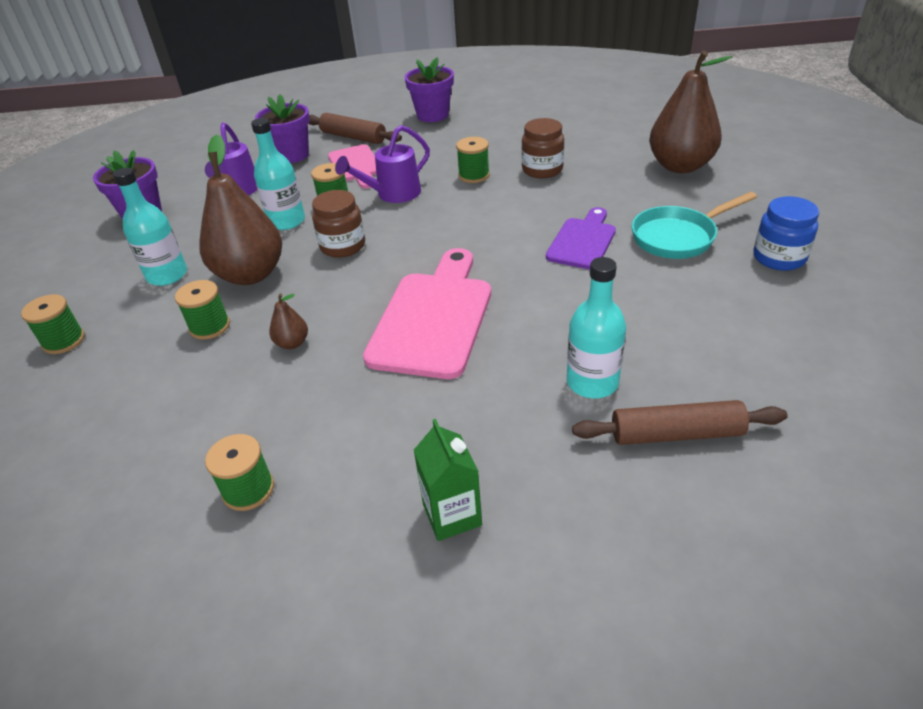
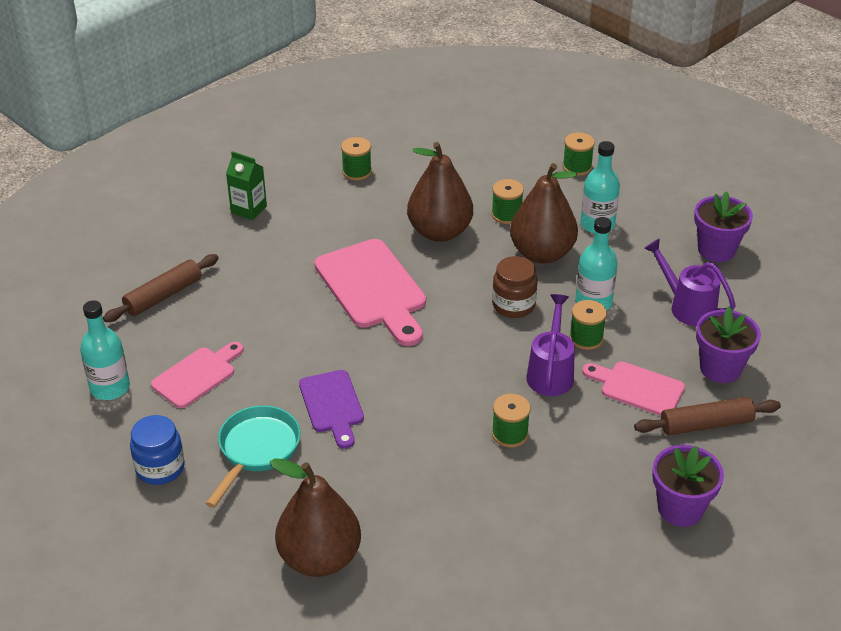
camera: 135 degrees right, 0 degrees up
brown pear [269,293,308,349] -> brown pear [407,142,473,242], size x2.36
brown jar [521,118,564,178] -> none
turquoise bottle [567,257,626,398] -> turquoise bottle moved to [80,300,130,400]
none -> pink cutting board [151,342,243,408]

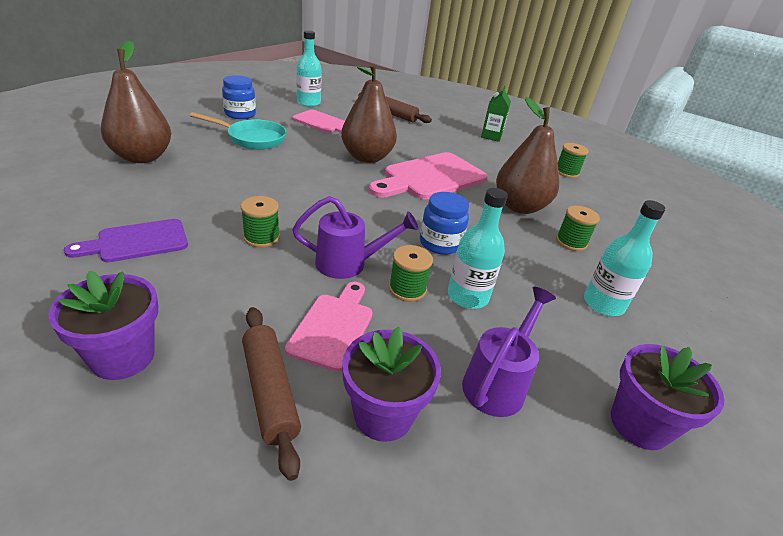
camera: 75 degrees right, 5 degrees down
purple cutting board [299,370,364,449] -> purple cutting board moved to [64,219,188,262]
brown jar [492,256,537,318] -> blue jar [420,192,469,255]
brown pear [510,163,578,263] -> brown pear moved to [341,63,397,163]
green spool [562,133,595,176] -> none

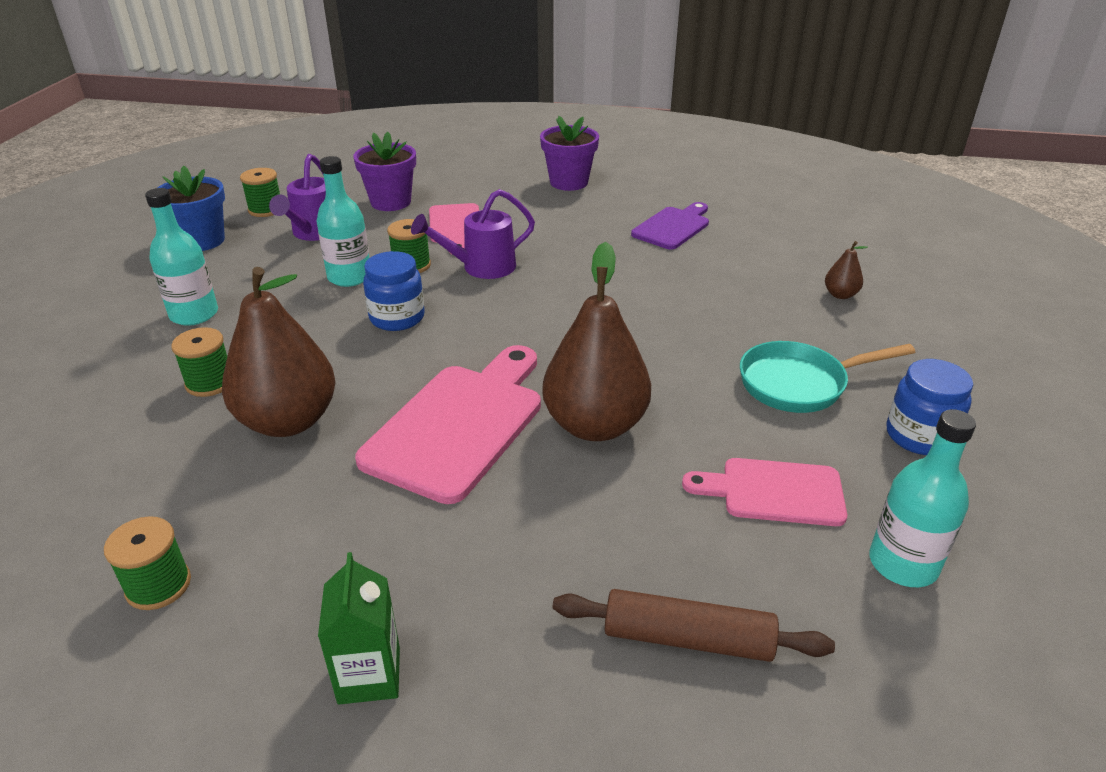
camera: 160 degrees right, 0 degrees up
brown pear [101,40,171,163] -> brown pear [825,241,868,299], size x0.42
green spool [241,196,280,248] -> green spool moved to [240,168,280,217]
brown rolling pin [242,307,301,481] -> none
purple flower pot [611,344,725,450] -> blue flower pot [157,166,225,251]

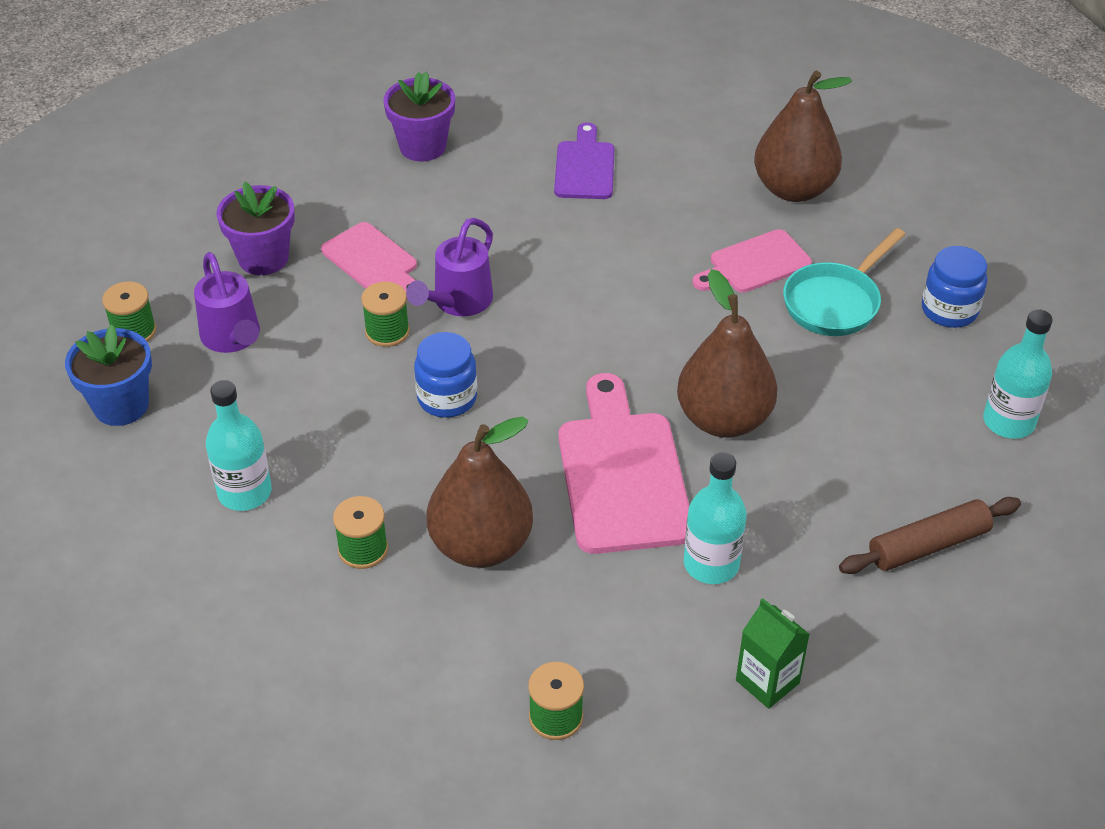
camera: 35 degrees left, 10 degrees up
turquoise bottle [316,156,370,287] -> turquoise bottle moved to [684,452,747,584]
pink cutting board [682,458,847,526] -> pink cutting board moved to [693,229,812,293]
brown pear [825,241,868,299] -> brown pear [754,70,852,202], size x2.36

